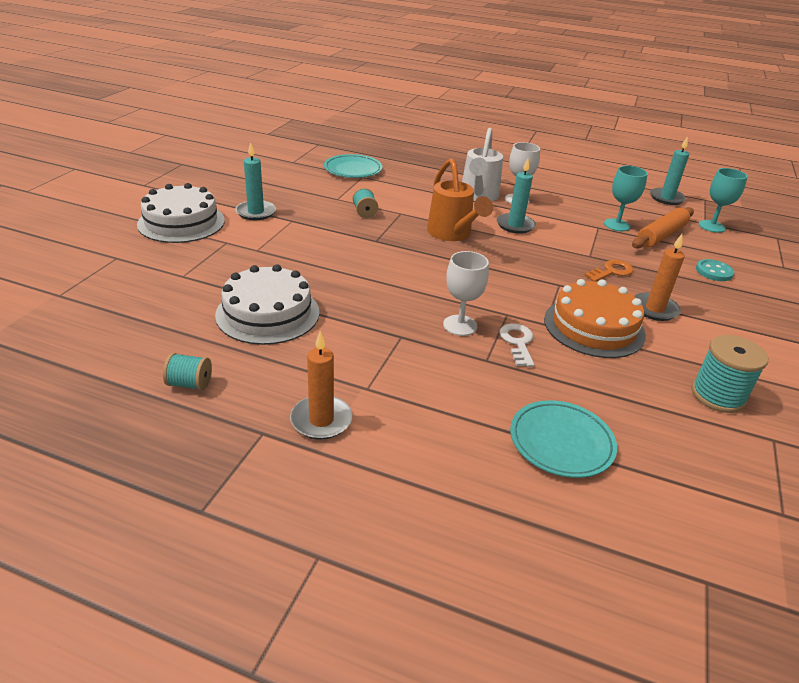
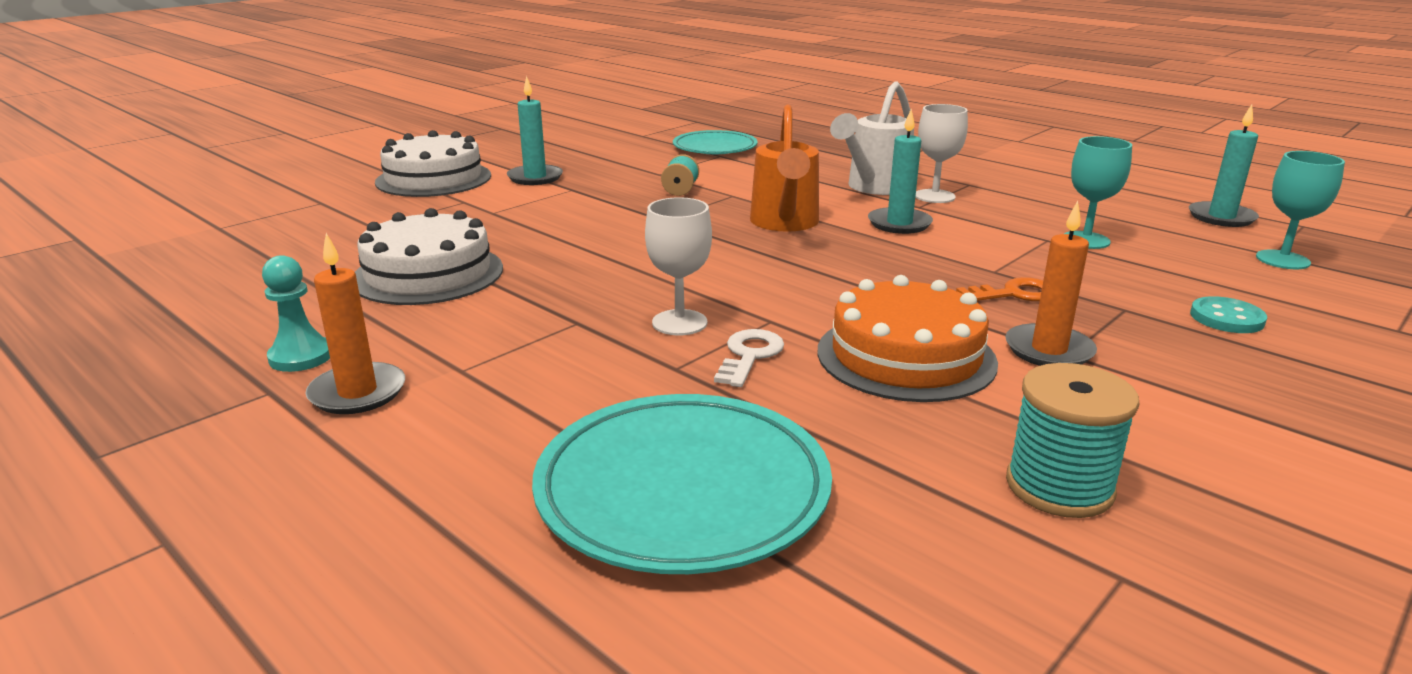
camera: 25 degrees right, 10 degrees down
turquoise spool [163,353,212,391] -> none
turquoise plate [510,400,617,478] -> turquoise plate [532,394,832,574], size x1.55
orange rolling pin [632,207,694,249] -> none
none -> turquoise pawn [262,255,330,372]

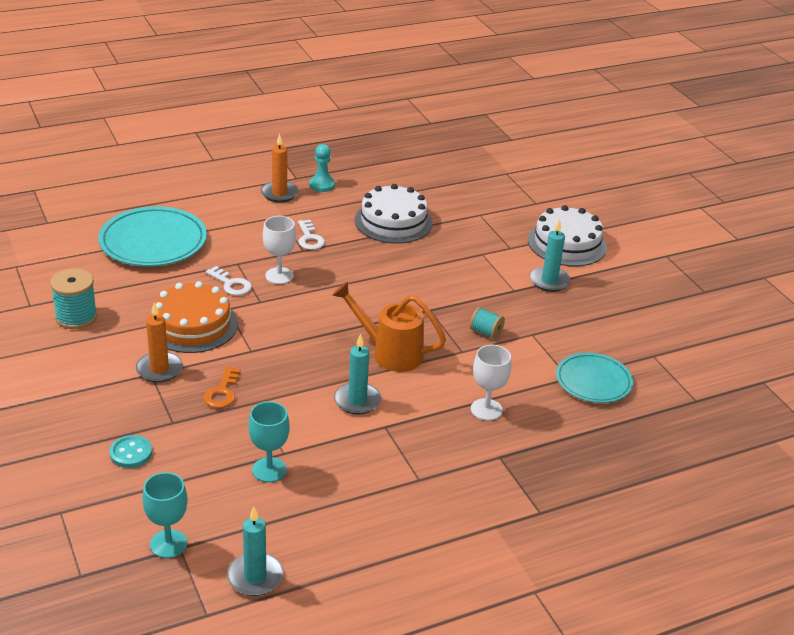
camera: 110 degrees right, 10 degrees up
white watering can [830,81,914,195] -> none
white goblet [915,104,968,203] -> white goblet moved to [471,345,511,421]
none -> white key [298,220,325,250]

